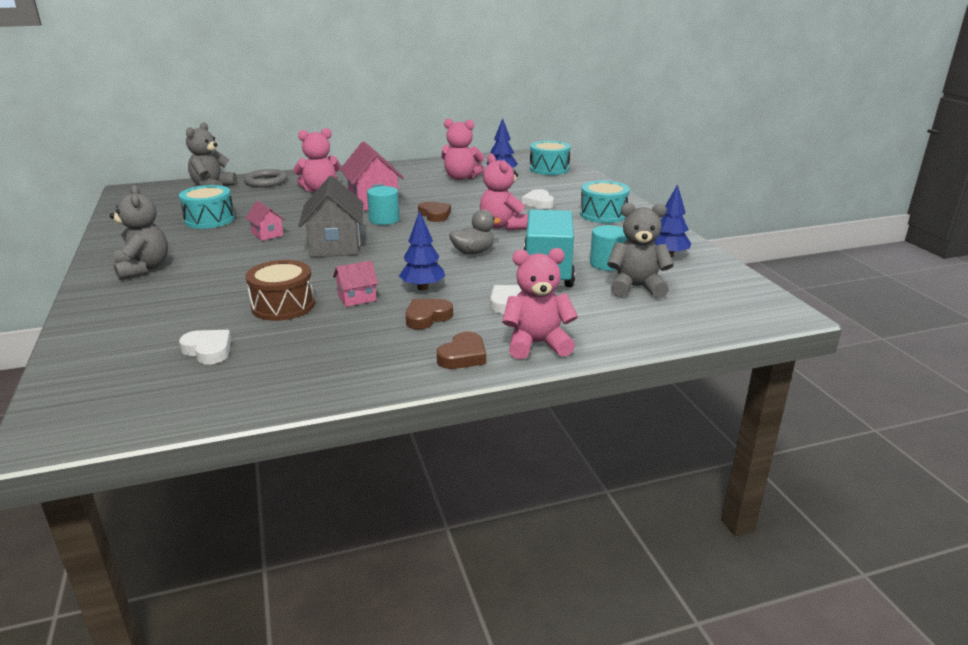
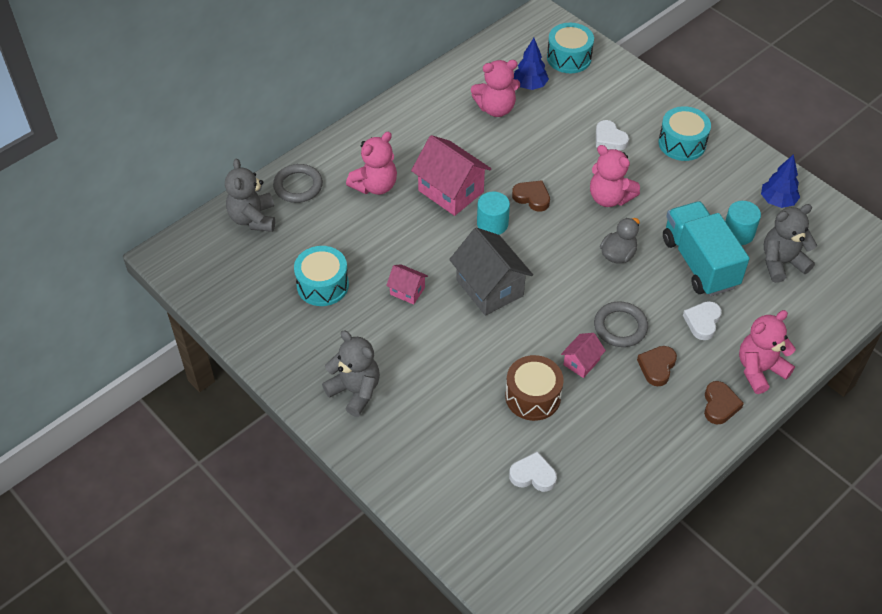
camera: 25 degrees left, 25 degrees up
blue tree [399,210,445,290] -> grey ring [594,301,648,347]

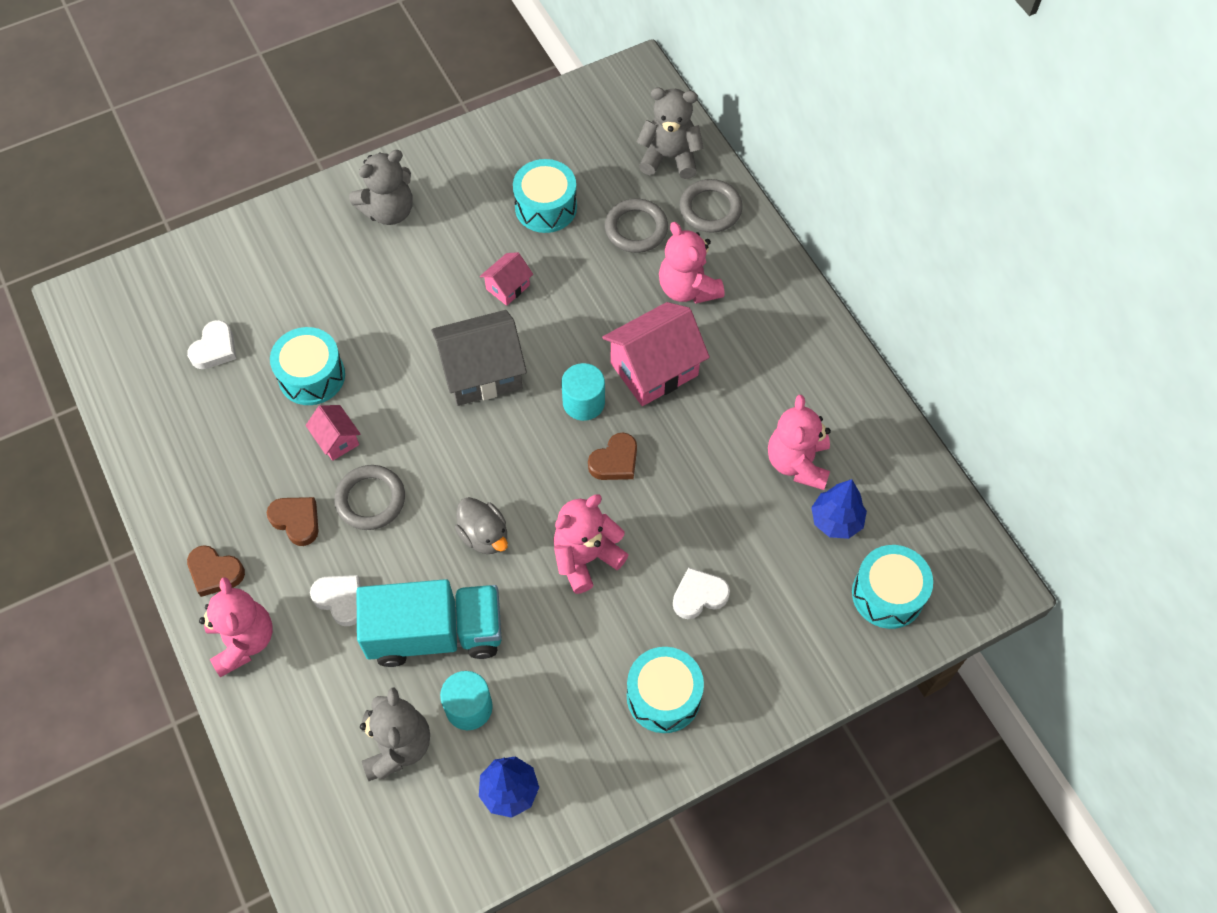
camera: 105 degrees right, 10 degrees up
brown drum [505,355,564,421] -> turquoise drum [270,327,345,405]
none -> grey ring [605,199,668,253]

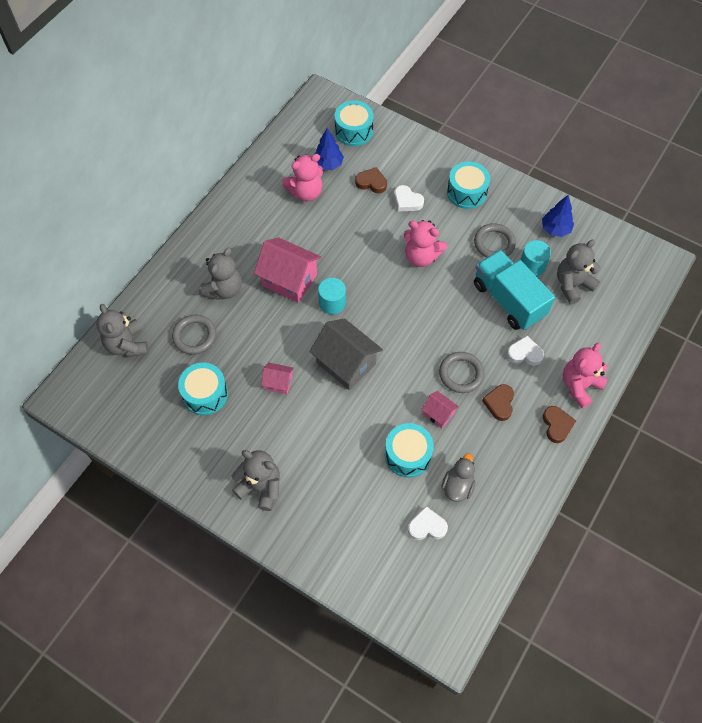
camera: 120 degrees left, 0 degrees up
pink house [305,405,360,461] -> pink house turned 75 degrees counterclockwise [421,391,459,428]
white heart [310,575,361,626] -> white heart turned 90 degrees clockwise [507,336,544,366]
grey duck [455,497,508,554] -> grey duck moved to [441,453,475,502]
brown heart [588,433,637,480] -> brown heart moved to [355,167,387,193]
pink teddy bear [659,222,725,304] -> grey teddy bear [199,248,242,300]
grey ring [680,179,743,233] -> grey ring moved to [474,223,516,258]

